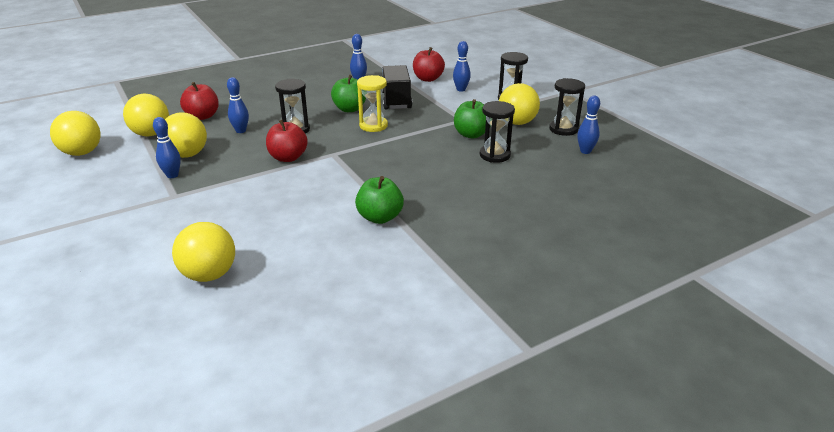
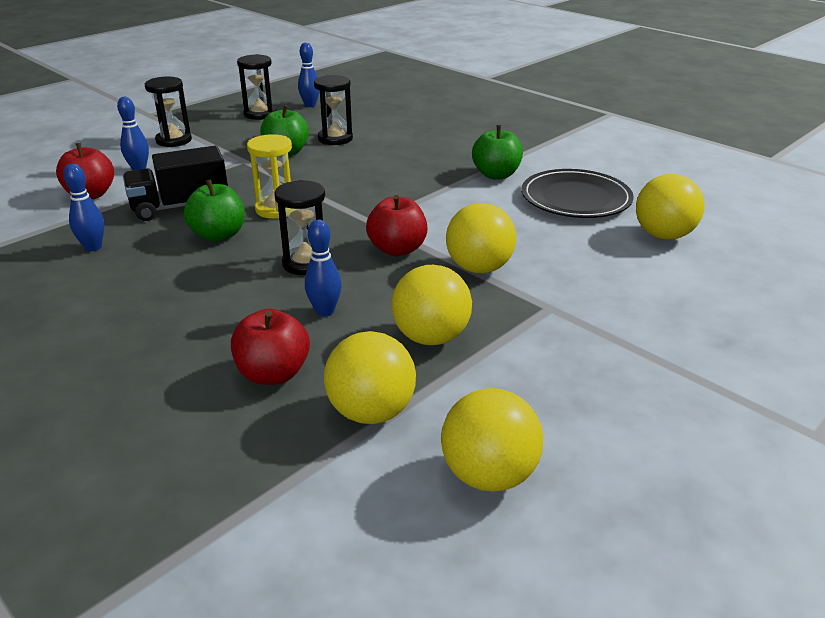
camera: 105 degrees left, 0 degrees up
blue bowling pin [153,117,181,178] -> none
yellow ball [499,83,540,125] -> yellow ball moved to [446,203,516,273]
none -> black plate [522,169,634,218]

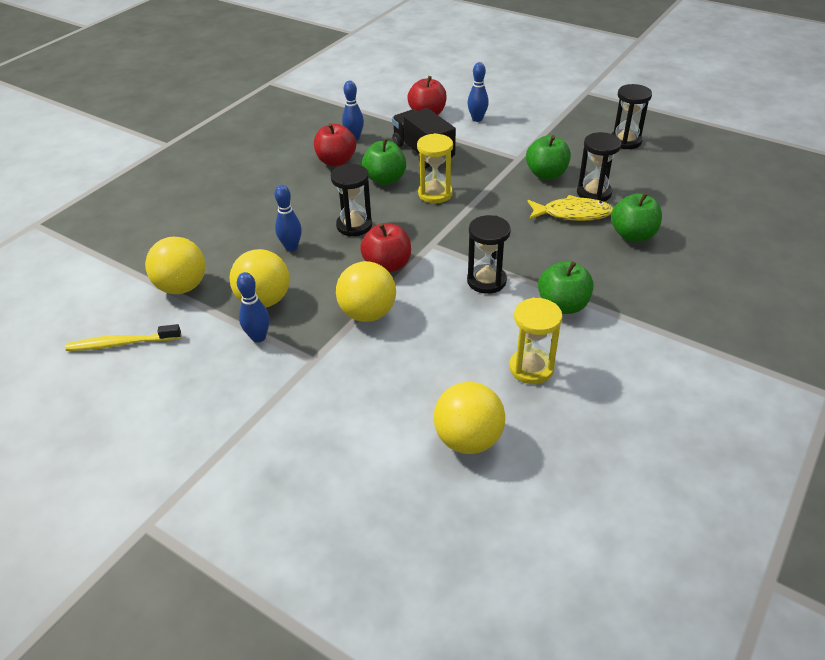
camera: 80 degrees right, 10 degrees up
black hourglass [145,76,192,147] -> black hourglass moved to [467,215,511,294]
red apple [231,309,310,385] -> red apple moved to [314,123,356,166]
blue bowling pin [298,43,320,107] -> blue bowling pin moved to [237,272,270,343]
yellow ball [441,388,543,492] -> yellow toothbrush [65,324,181,351]
black plate [522,169,634,218] -> yellow hourglass [509,297,563,384]
none -> yellow fish [527,195,613,221]
none -> green apple [611,193,662,242]

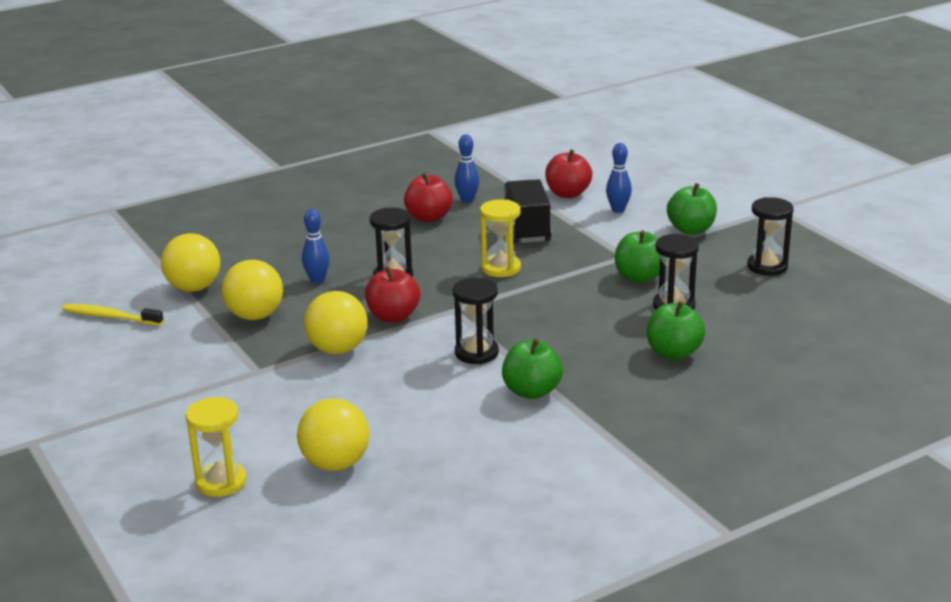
camera: 25 degrees right, 15 degrees down
blue bowling pin [237,272,270,343] -> none
green apple [362,138,406,185] -> green apple moved to [667,183,717,235]
yellow hourglass [509,297,563,384] -> yellow hourglass moved to [185,397,246,497]
yellow fish [527,195,613,221] -> none

